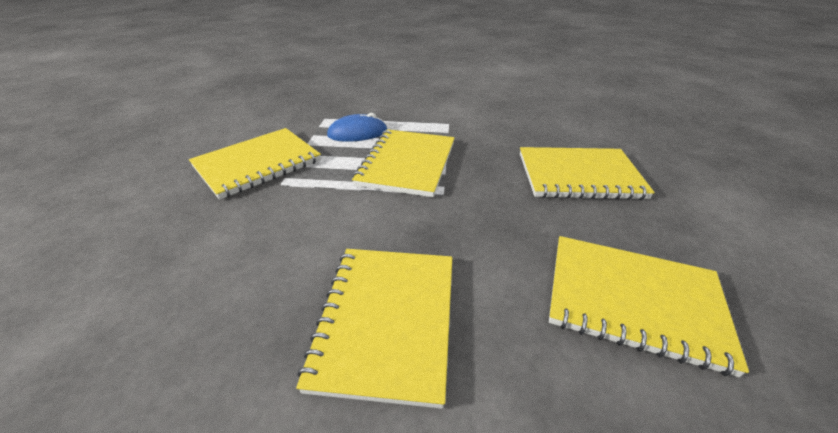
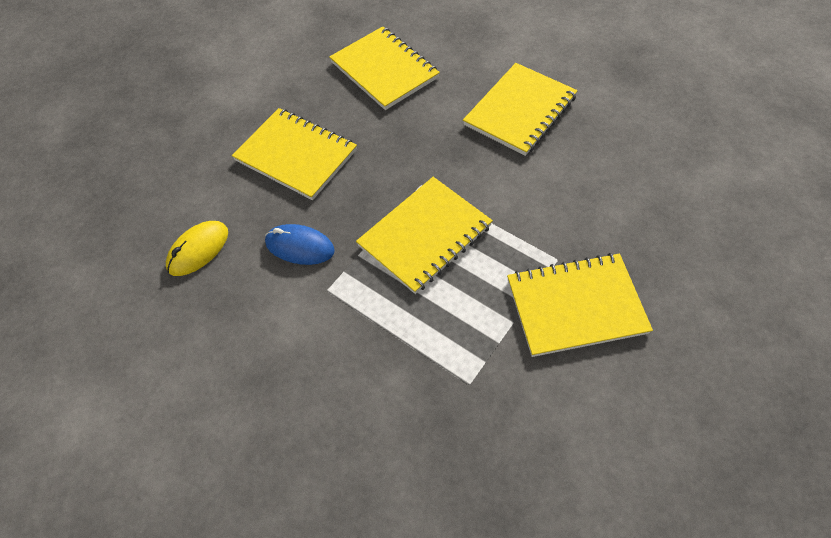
camera: 145 degrees left, 20 degrees up
blue mouse [327,113,387,142] -> blue mouse moved to [265,224,335,265]
none -> yellow mouse [166,221,228,276]

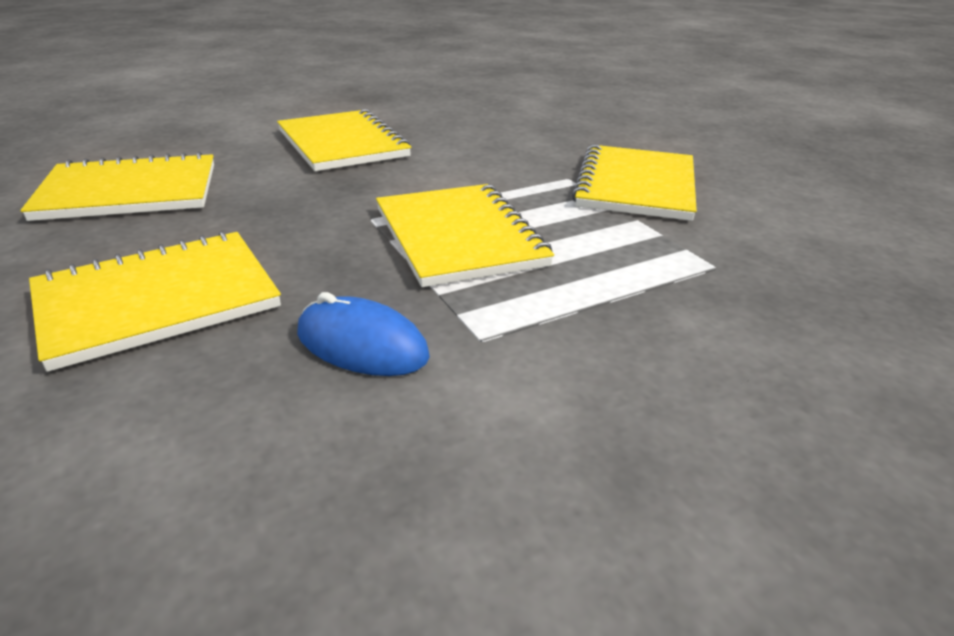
camera: 70 degrees left, 25 degrees down
yellow mouse [166,221,228,276] -> none
blue mouse [265,224,335,265] -> blue mouse turned 75 degrees clockwise [297,292,430,376]

